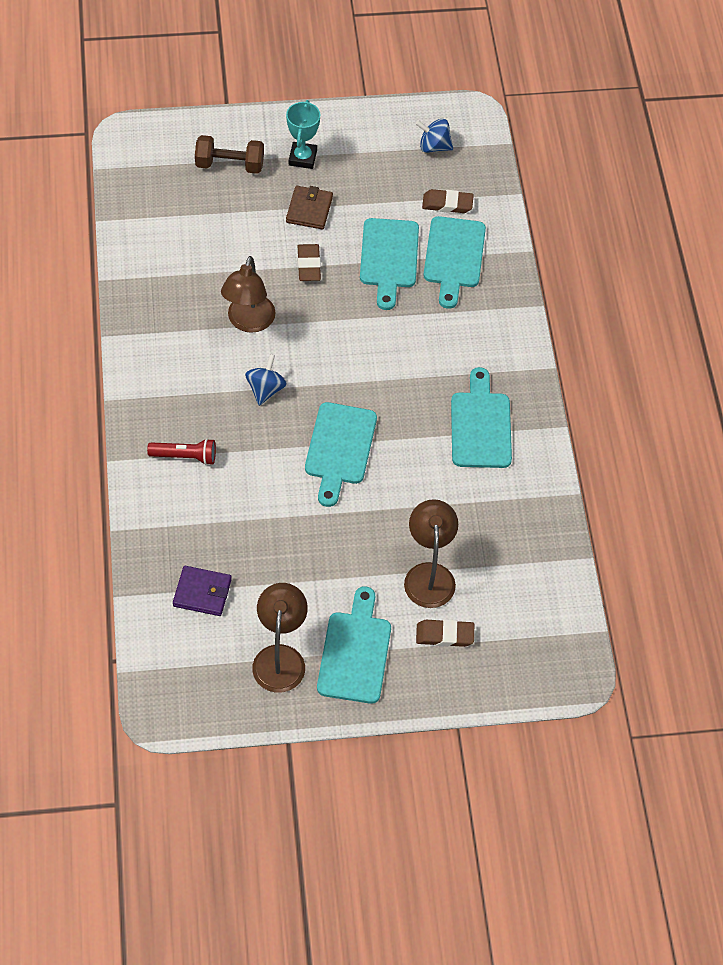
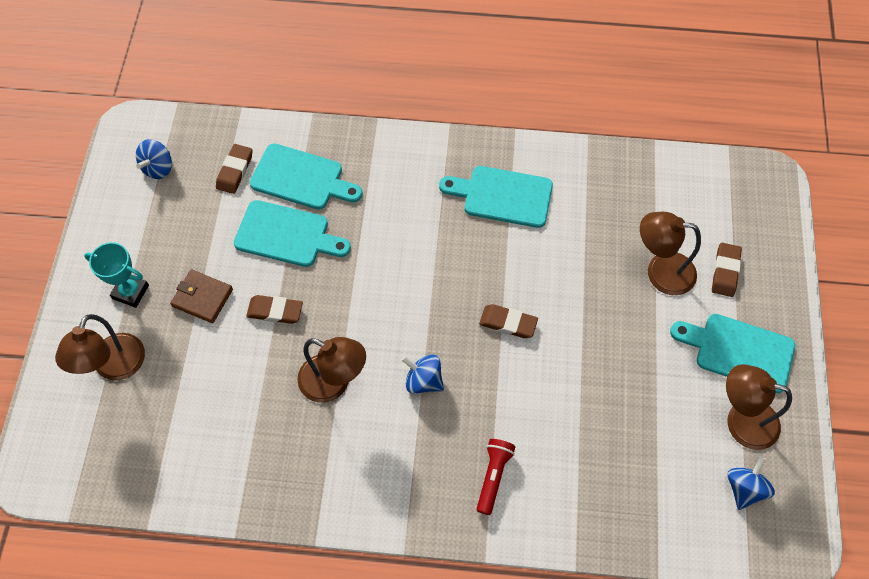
camera: 75 degrees left, 5 degrees up
purple wallet [173,566,232,616] -> none
brown dumbbell [195,135,264,174] -> brown lamp [55,314,145,381]
turquoise cutting board [305,402,377,507] -> brown eraser [479,304,538,338]
none -> blue spinning top [727,456,775,510]

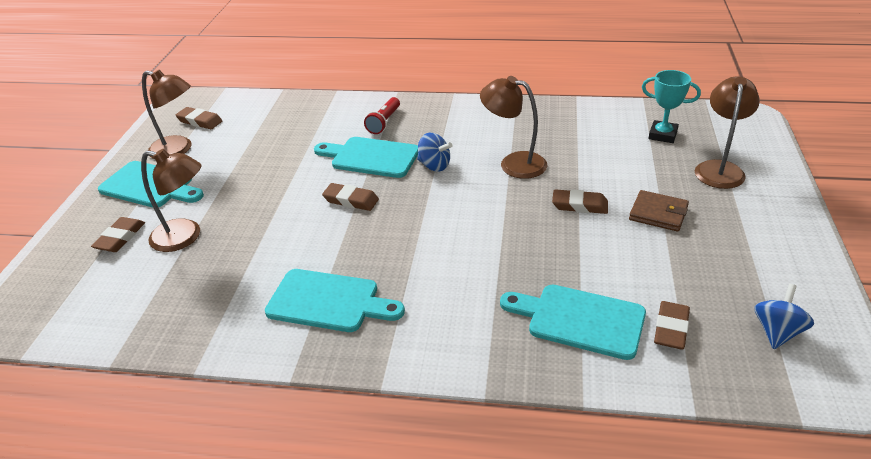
camera: 175 degrees left, 25 degrees down
turquoise trophy [84,242,149,308] -> turquoise trophy moved to [642,70,701,143]
turquoise cutting board [234,200,351,267] -> turquoise cutting board moved to [314,137,418,178]
blue spinning top [727,456,775,510] -> brown eraser [176,107,222,129]

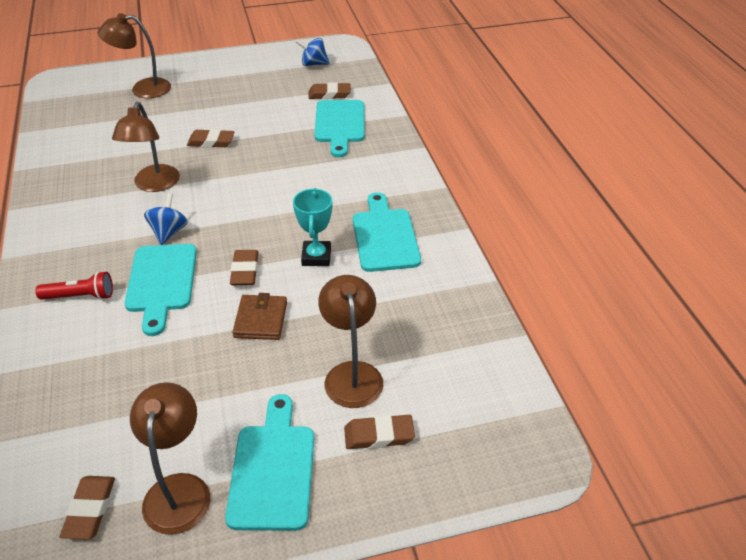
camera: 115 degrees left, 5 degrees up
brown eraser [552,189,608,214] -> brown eraser turned 75 degrees counterclockwise [187,129,234,148]
brown wallet [629,190,689,232] -> brown wallet moved to [232,293,287,340]
turquoise trophy [642,70,701,143] -> turquoise trophy moved to [293,188,332,266]

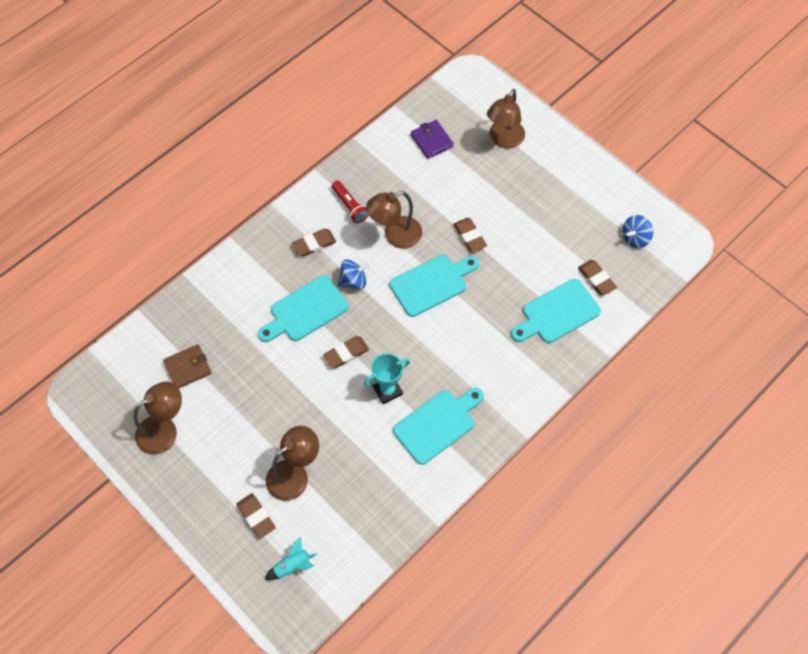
camera: 60 degrees right, 20 degrees up
red flashlight [35,271,113,300] -> red flashlight moved to [332,181,369,223]
brown eraser [60,476,115,539] -> brown eraser moved to [292,229,336,256]
brown lamp [98,13,171,98] -> brown lamp turned 120 degrees counterclockwise [487,89,525,149]
turquoise cutting board [225,394,314,531] -> turquoise cutting board moved to [390,255,479,317]
brown wallet [232,293,287,340] -> brown wallet moved to [163,344,212,388]
blue spinning top [296,38,330,66] -> blue spinning top turned 105 degrees counterclockwise [622,215,653,248]
none -> turquoise rocket [264,537,317,580]
none -> purple wallet [411,120,454,159]

